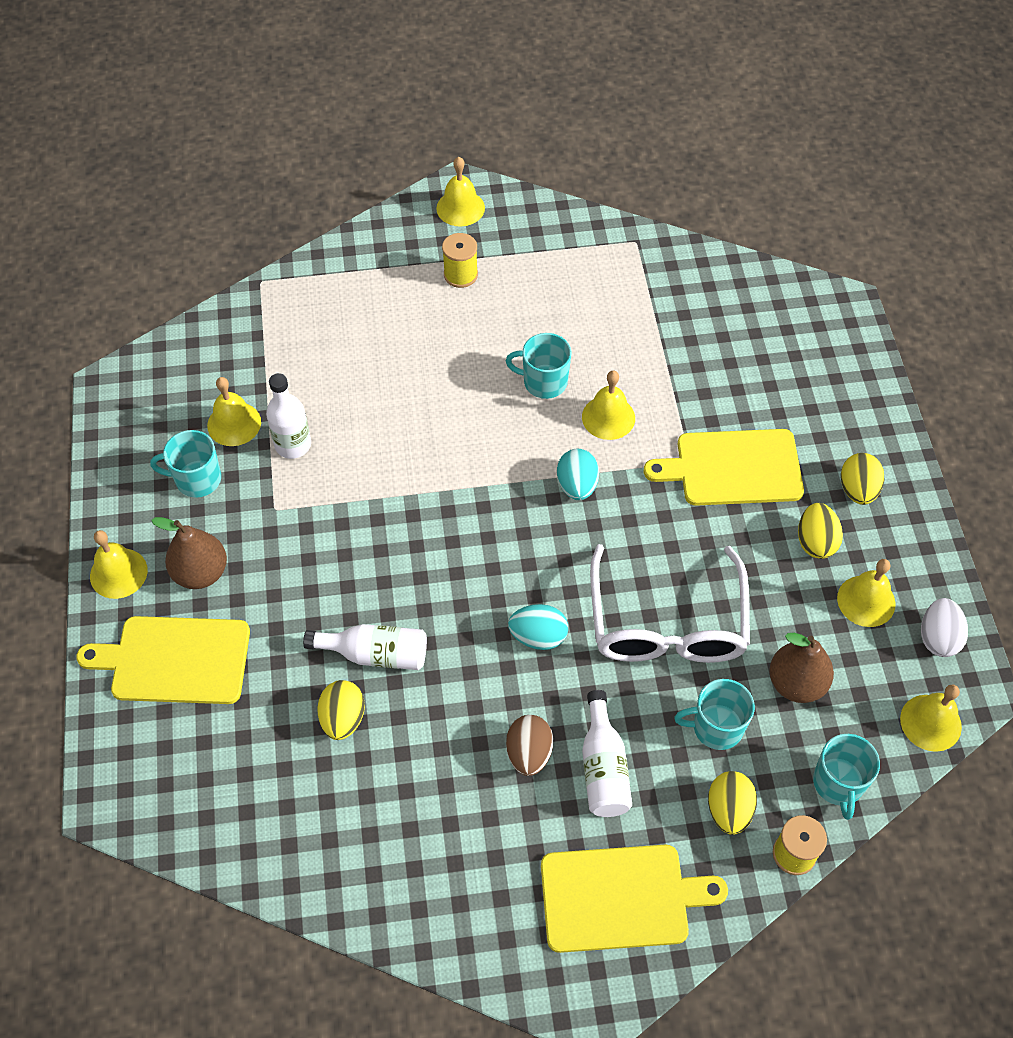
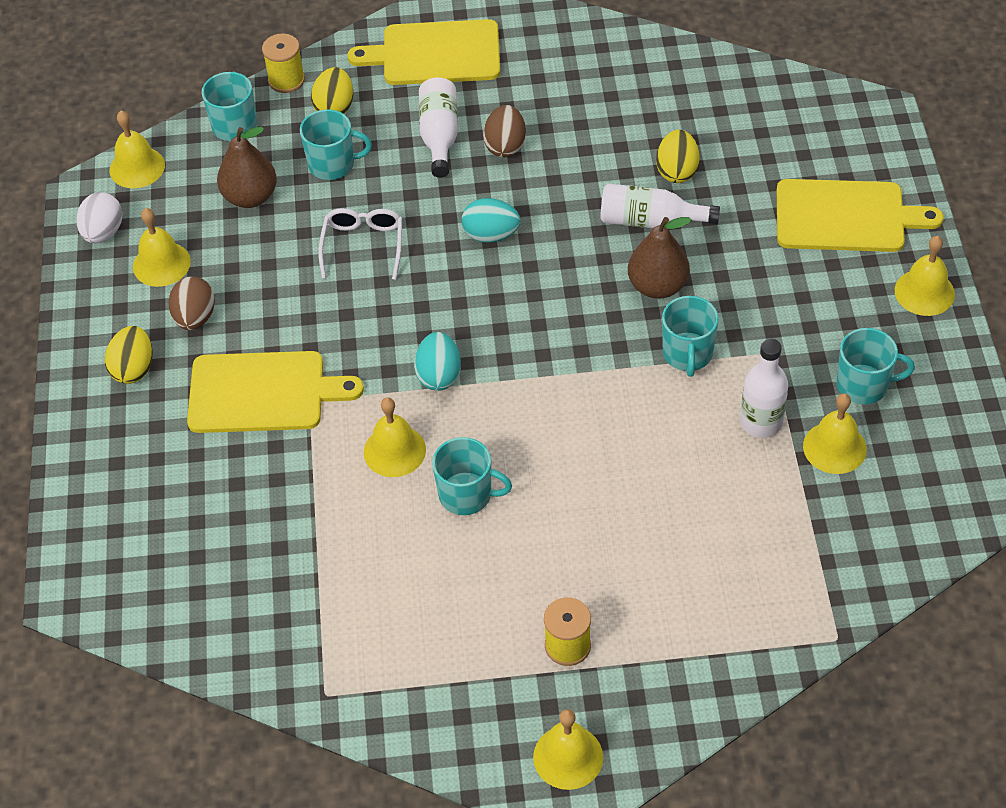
camera: 175 degrees left, 5 degrees down
brown pear [151,517,227,589] -> brown pear moved to [628,217,691,299]
white glasses [590,544,750,663] -> white glasses [318,208,402,280], size x0.53
yellow egg [798,503,843,559] -> brown egg [169,277,215,330]
none -> turquoise mug [662,296,719,377]

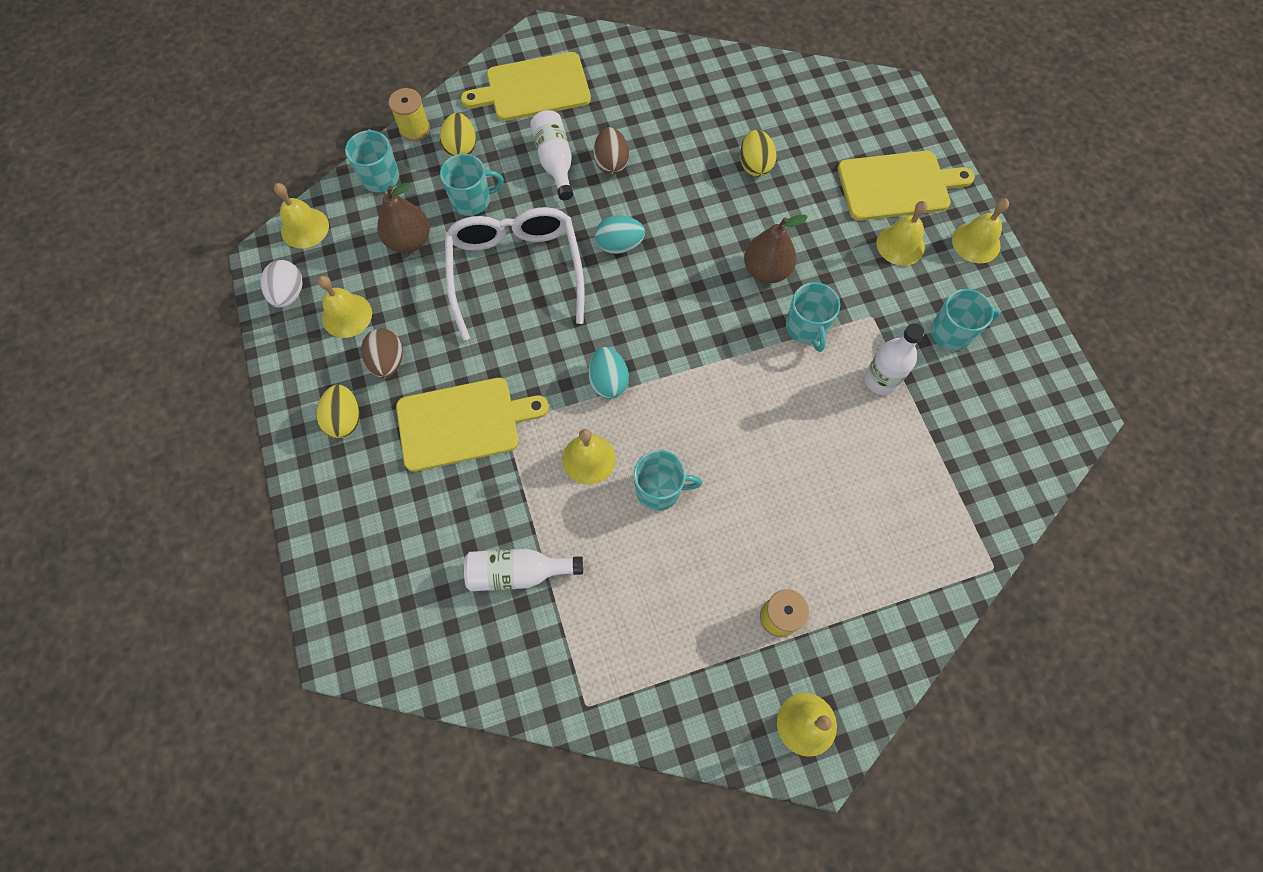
camera: 15 degrees left, 15 degrees up
white glasses [318,208,402,280] -> white glasses [445,207,584,341], size x1.88
white bottle [600,184,720,228] -> white bottle moved to [464,549,583,591]
yellow bell [803,393,867,474] -> yellow bell moved to [877,201,927,266]

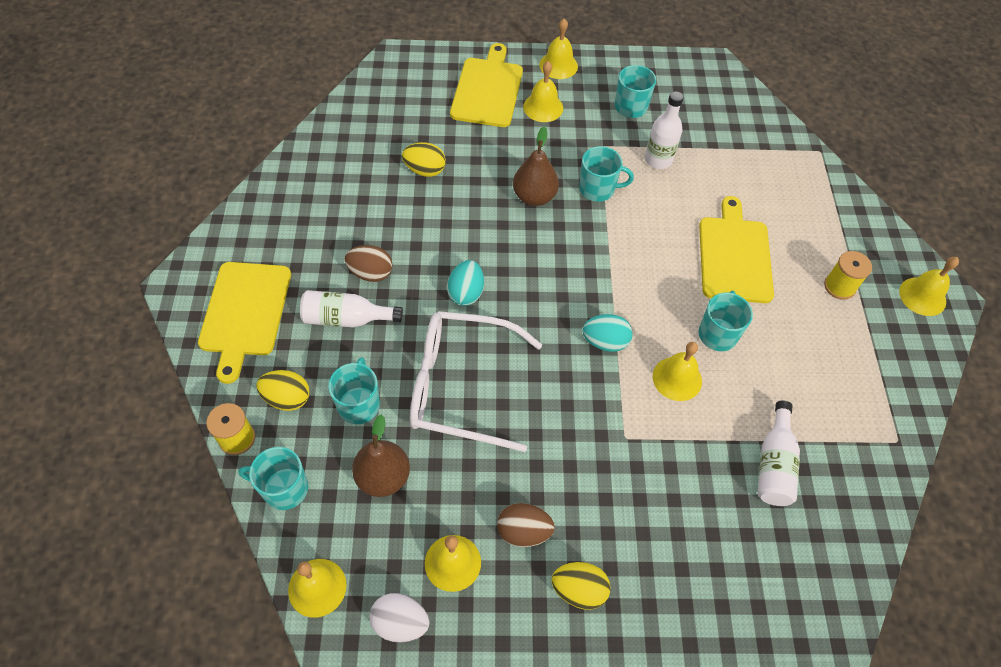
camera: 75 degrees left, 10 degrees down
yellow cutting board [396,378,549,472] -> yellow cutting board moved to [699,196,774,303]

